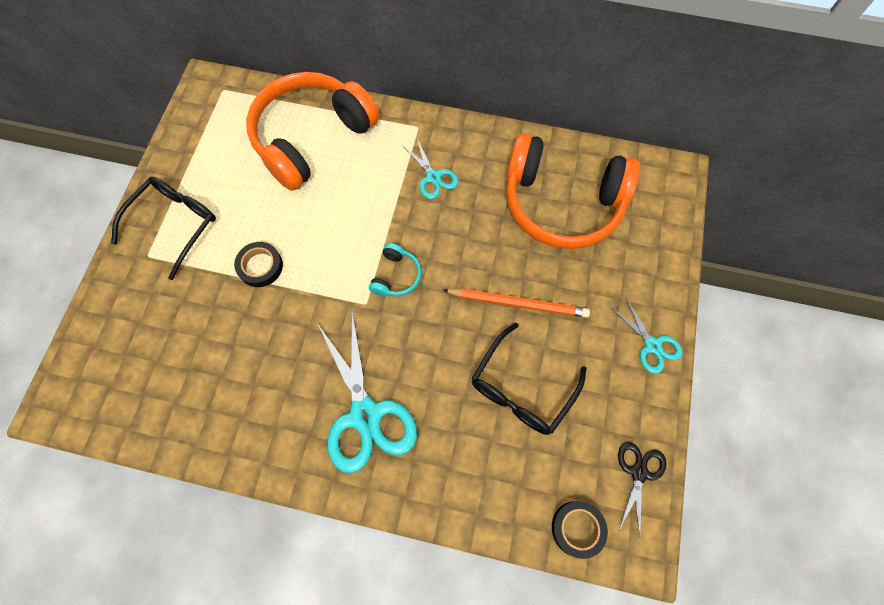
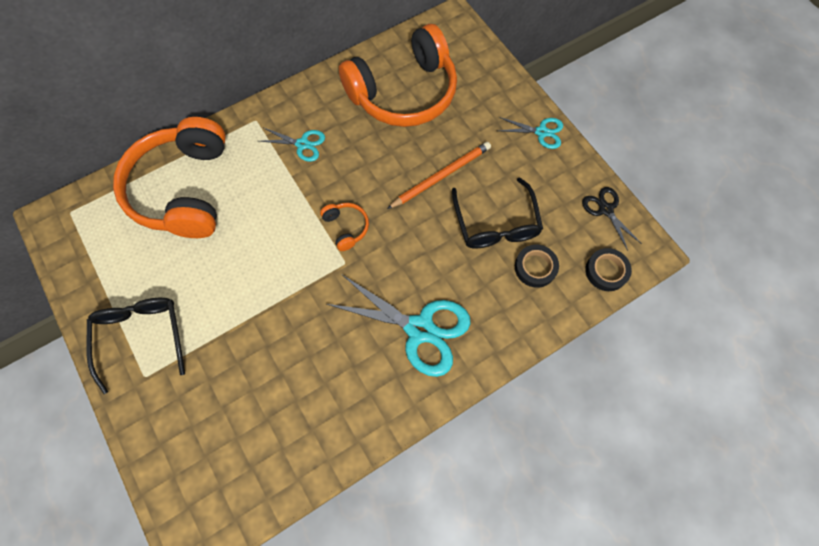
camera: 45 degrees left, 0 degrees up
black tape [234,242,283,287] -> black tape moved to [515,245,559,288]
turquoise headphones [369,243,422,296] -> orange headphones [320,203,369,251]

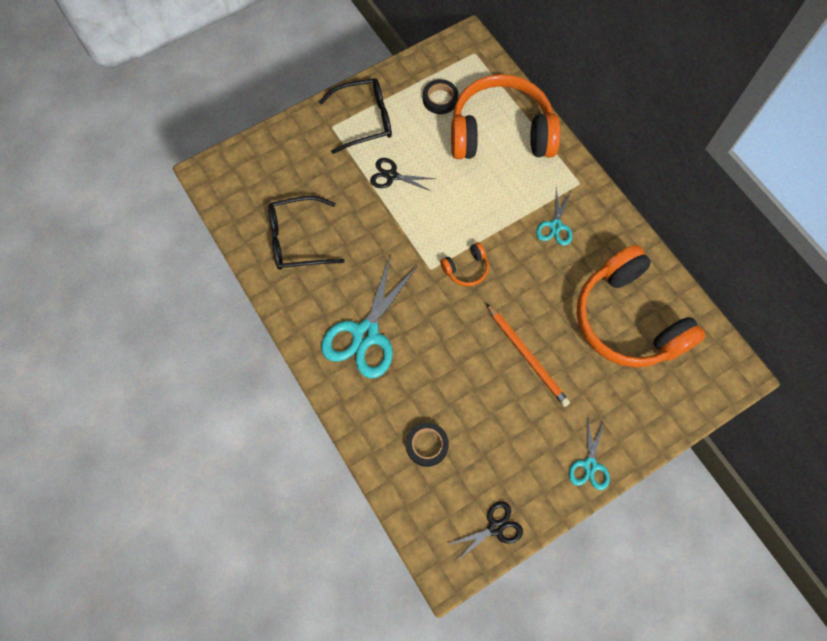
camera: 90 degrees right, 0 degrees up
black glasses [452,177,543,248] -> black glasses moved to [268,196,345,270]
black tape [585,248,632,291] -> black tape moved to [423,79,458,114]
none -> black scissors [370,158,436,191]

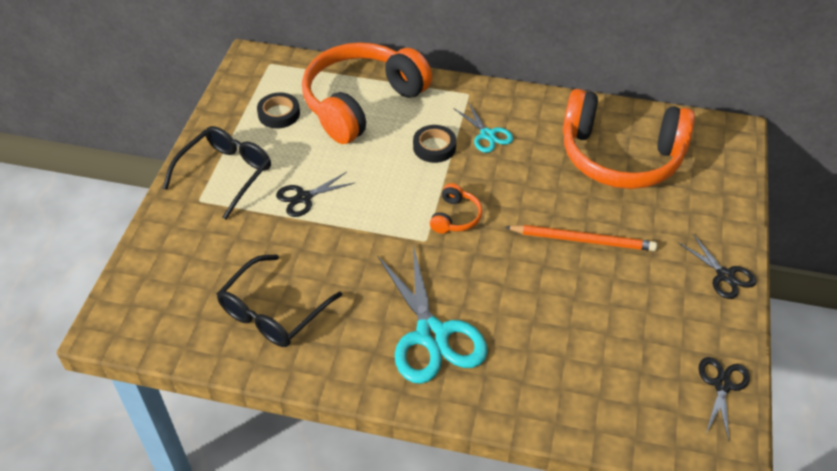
camera: 45 degrees left, 20 degrees down
black tape [406,422,449,467] -> black tape moved to [413,125,456,163]
turquoise scissors [569,415,610,490] -> black scissors [678,234,757,299]

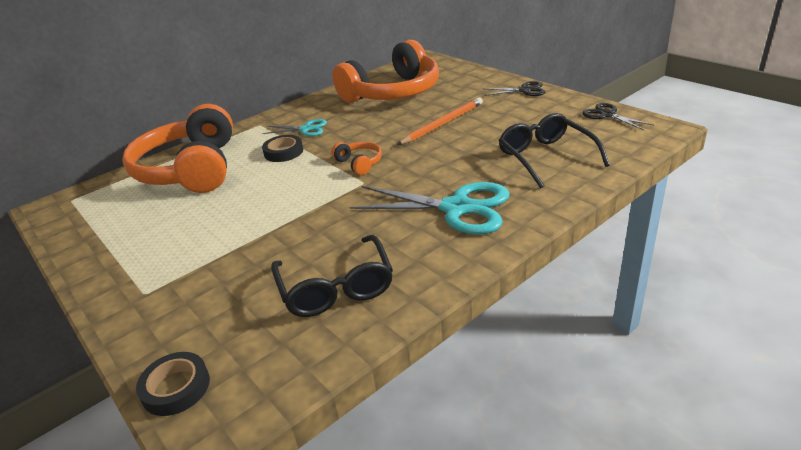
camera: 50 degrees left, 15 degrees down
black glasses [163,126,271,219] -> black glasses moved to [499,113,610,188]
black tape [257,93,300,129] -> black tape moved to [136,352,210,416]
black scissors [276,172,354,217] -> none

